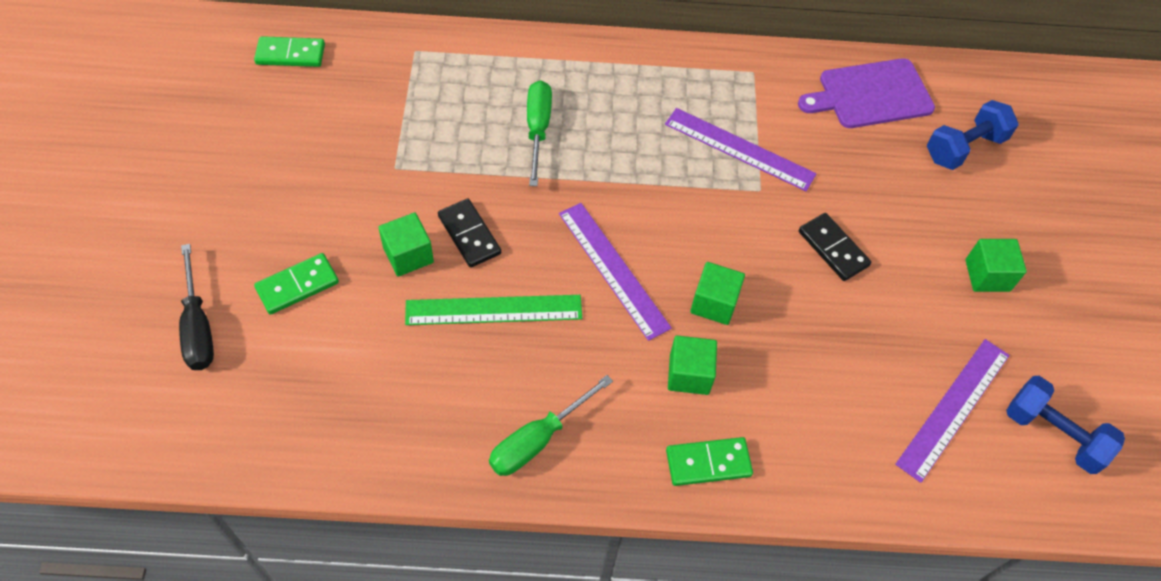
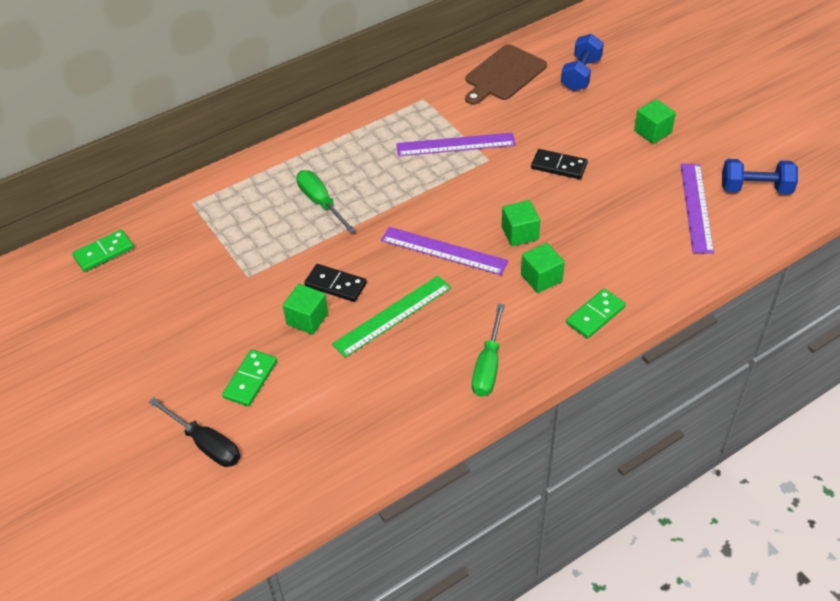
camera: 30 degrees left, 10 degrees down
purple cutting board [798,58,935,128] -> brown cutting board [465,44,547,105]

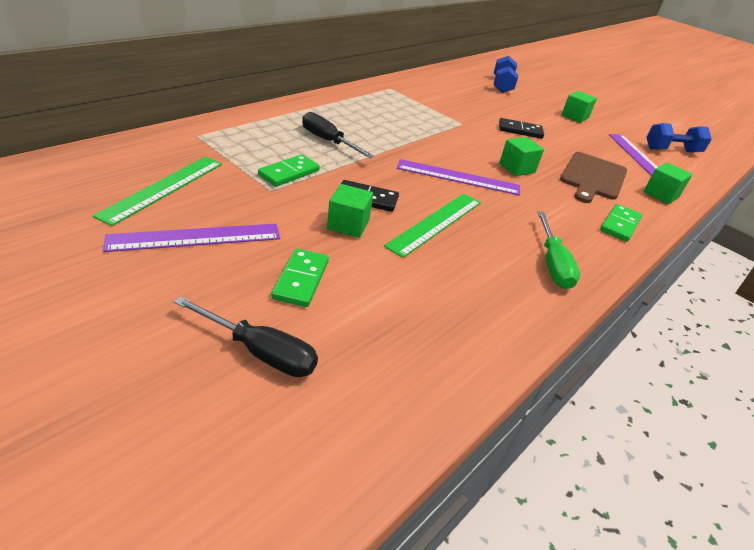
camera: 20 degrees left, 10 degrees down
green domino [72,229,134,272] -> green domino moved to [258,154,320,187]
green screwdriver [296,170,356,234] -> black screwdriver [302,112,374,158]
purple ruler [396,133,516,156] -> purple ruler moved to [103,224,280,252]
brown cutting board [465,44,547,105] -> brown cutting board moved to [560,152,627,203]
green cube [521,243,565,293] -> green cube moved to [643,163,692,204]
none -> green ruler [93,157,222,226]

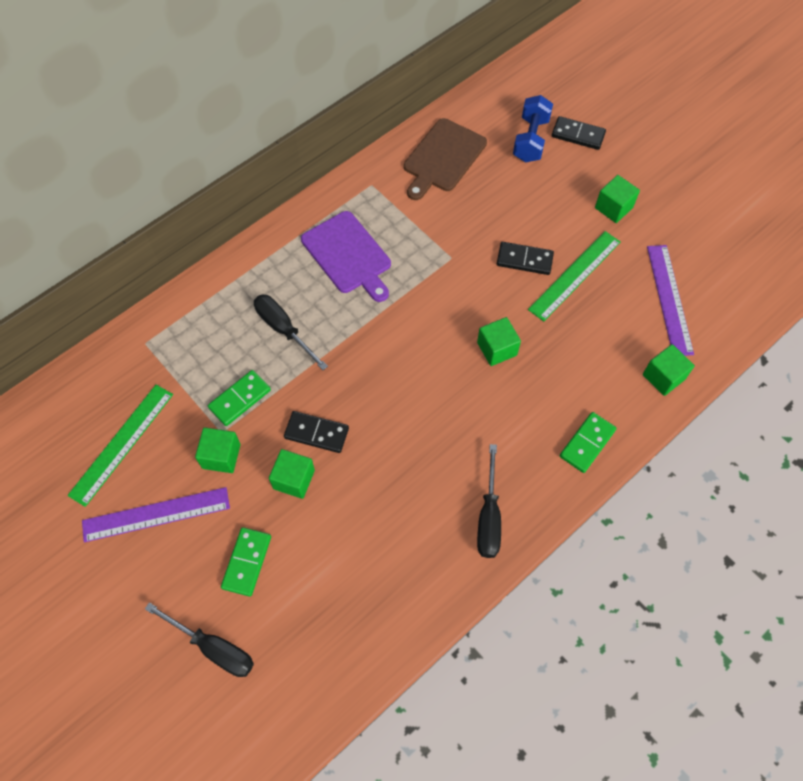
camera: 10 degrees right, 25 degrees up
green ruler [384,194,481,258] -> green ruler moved to [528,231,621,322]
purple ruler [397,159,520,196] -> none
green screwdriver [537,211,580,289] -> black screwdriver [477,444,501,558]
brown cutting board [560,152,627,203] -> brown cutting board moved to [404,118,487,200]
blue dumbbell [647,123,712,152] -> none
none -> green cube [195,427,241,473]
none -> purple cutting board [301,211,391,302]
none -> black domino [552,116,606,150]

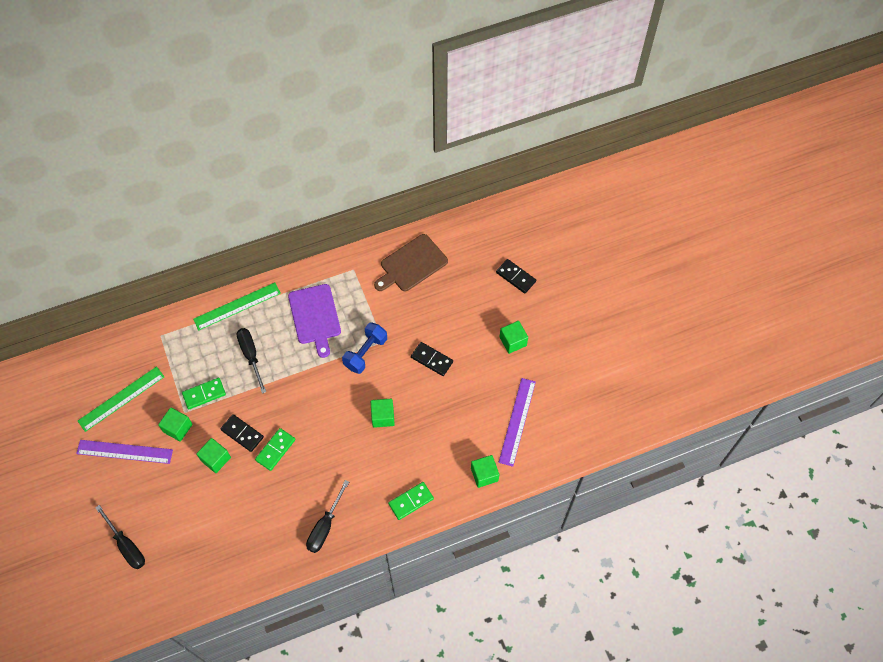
camera: 20 degrees right, 0 degrees up
green domino [221,527,271,597] -> green domino moved to [255,428,295,471]
blue dumbbell [513,95,553,162] -> blue dumbbell moved to [342,322,387,374]
green ruler [528,231,621,322] -> green ruler moved to [193,283,281,330]

